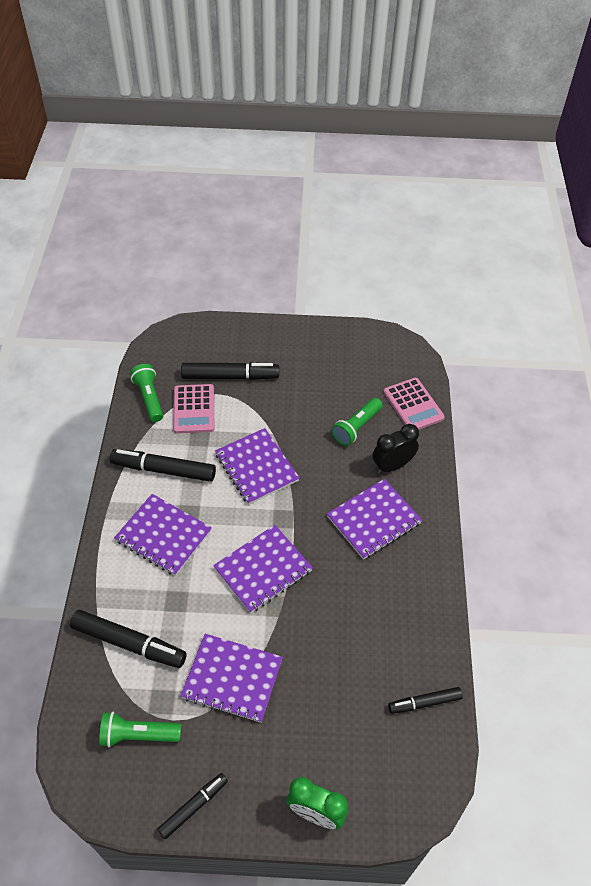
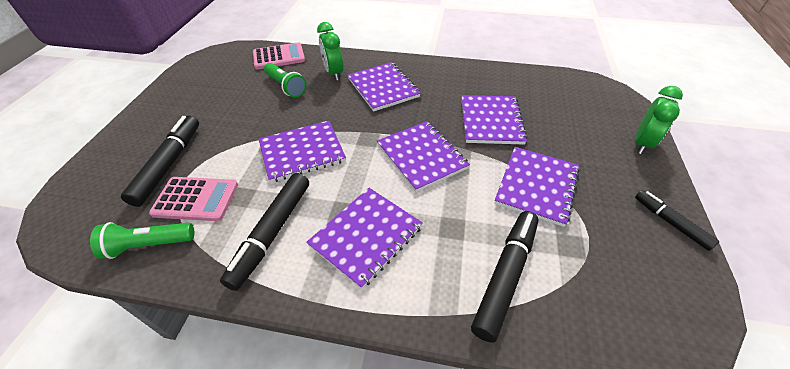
camera: 80 degrees left, 5 degrees down
green flashlight [99,712,181,748] -> none
black clock [373,424,419,474] -> green clock [317,22,343,81]
black marker [388,687,463,714] -> none
none -> purple notebook [461,95,528,145]

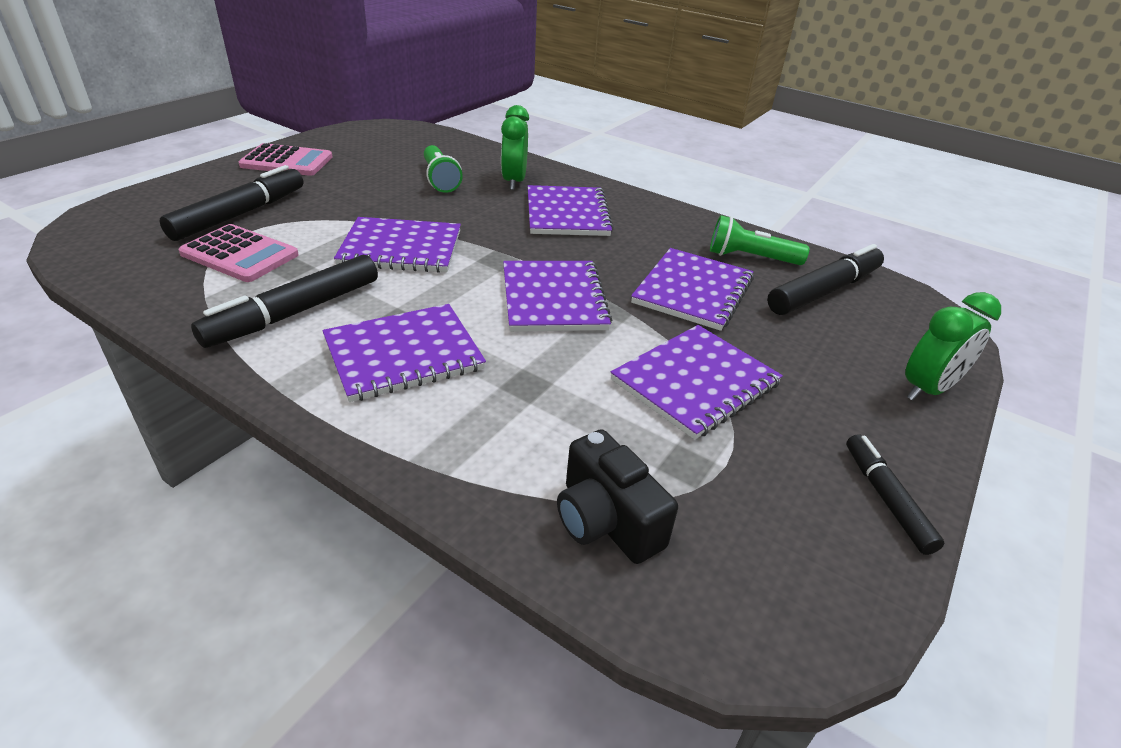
camera: 20 degrees right, 10 degrees down
green flashlight [90,222,194,259] -> green flashlight moved to [710,215,809,265]
pink calculator [253,42,305,70] -> pink calculator moved to [239,143,332,176]
black marker [471,211,539,343] -> black marker moved to [767,244,884,315]
none -> black camera [557,429,678,564]

